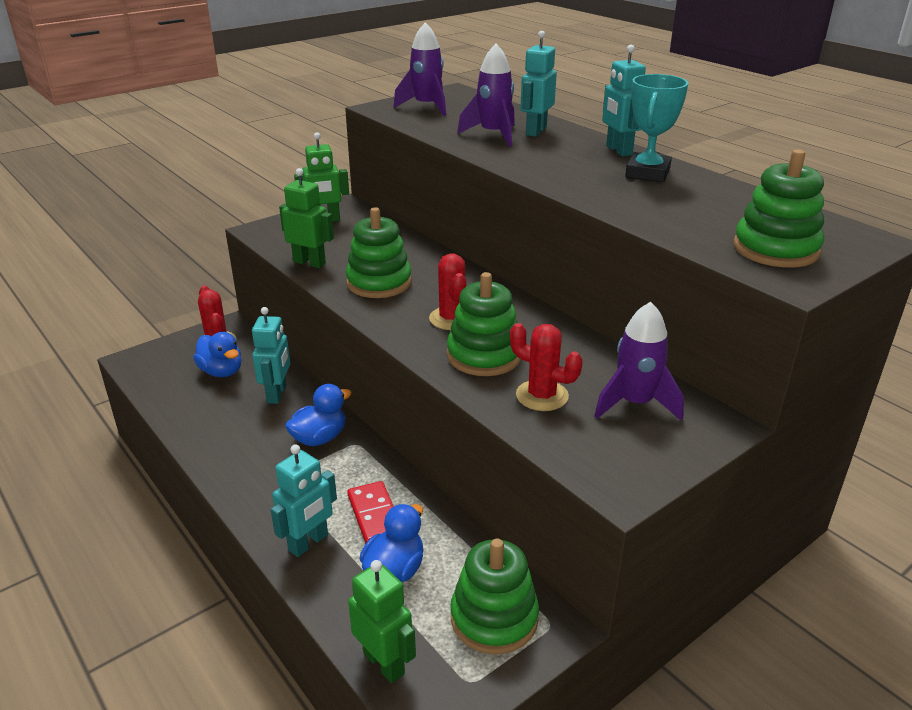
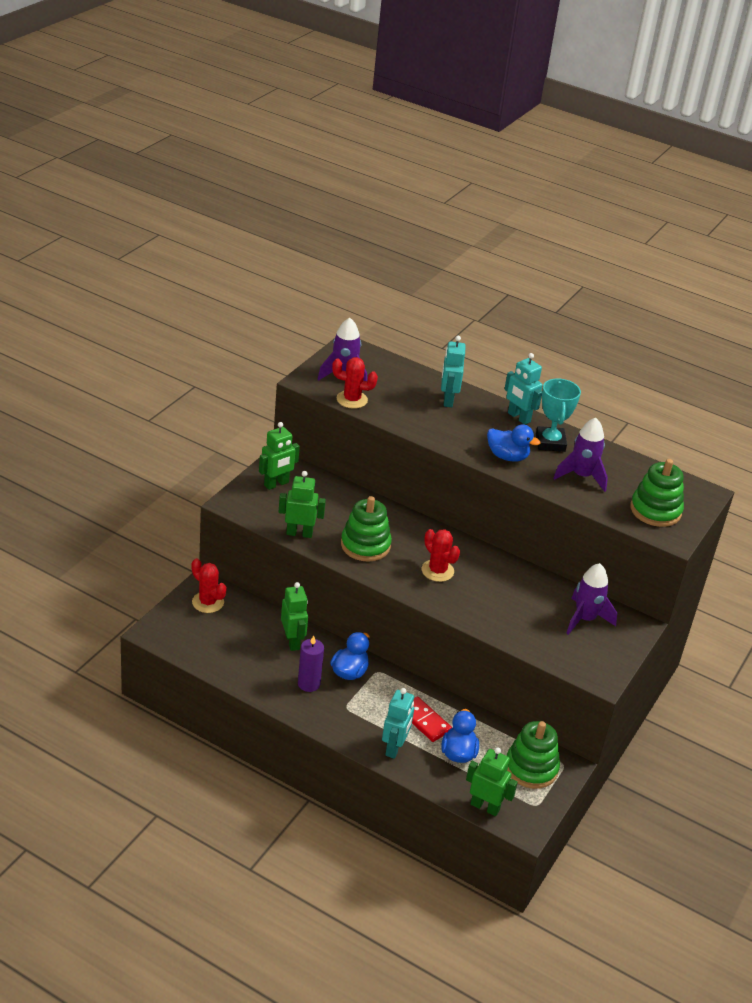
camera: 25 degrees left, 5 degrees up
blue duck [193,332,241,377] -> blue duck moved to [487,424,540,462]
turquoise robot [252,307,290,404] -> green robot [281,582,308,651]
green stacking toy [447,272,521,376] -> none
purple rocket [457,44,515,147] -> purple rocket moved to [553,418,608,492]
red cactus [510,323,583,411] -> red cactus moved to [332,357,378,409]
none -> purple candle [298,635,324,692]

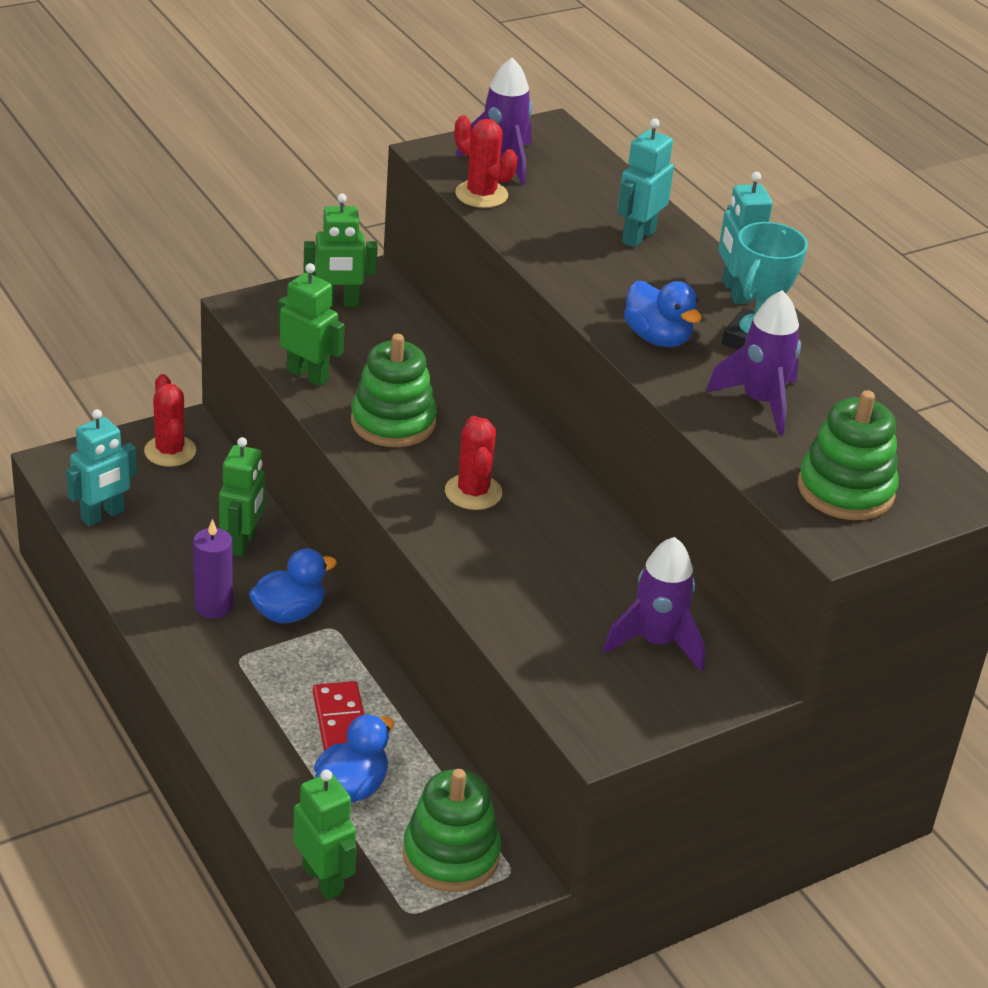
camera: 30 degrees right, 0 degrees up
turquoise robot [382,688,414,759] -> turquoise robot moved to [66,409,137,526]

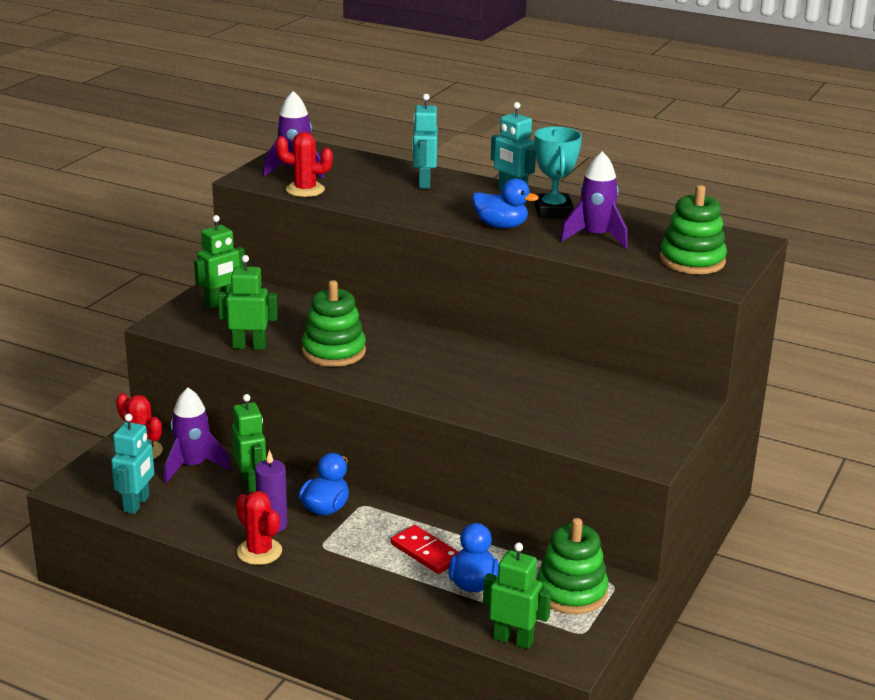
camera: 30 degrees left, 10 degrees down
red cactus [445,416,502,510] -> red cactus moved to [236,491,282,565]
purple rocket [603,537,705,672] -> purple rocket moved to [164,387,231,483]

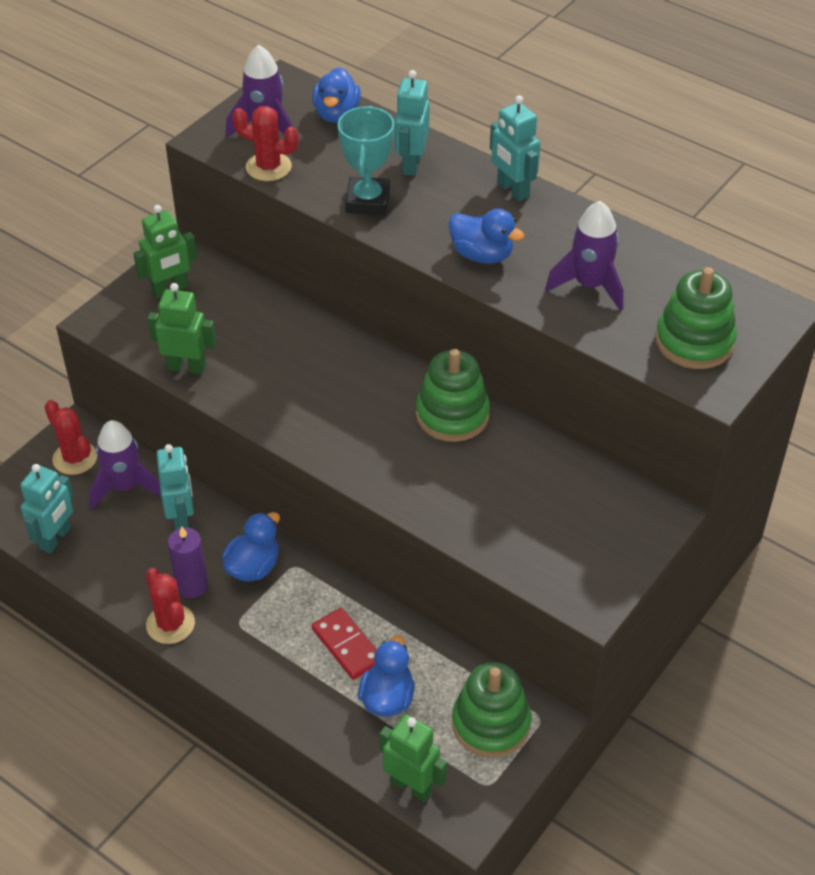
camera: 10 degrees right, 20 degrees up
green robot [232,394,266,492] -> turquoise robot [157,444,194,530]
green stacking toy [302,280,366,367] -> green stacking toy moved to [416,349,490,442]
turquoise trophy [534,126,582,218] -> turquoise trophy moved to [338,106,394,215]
none -> blue duck [312,67,361,123]

